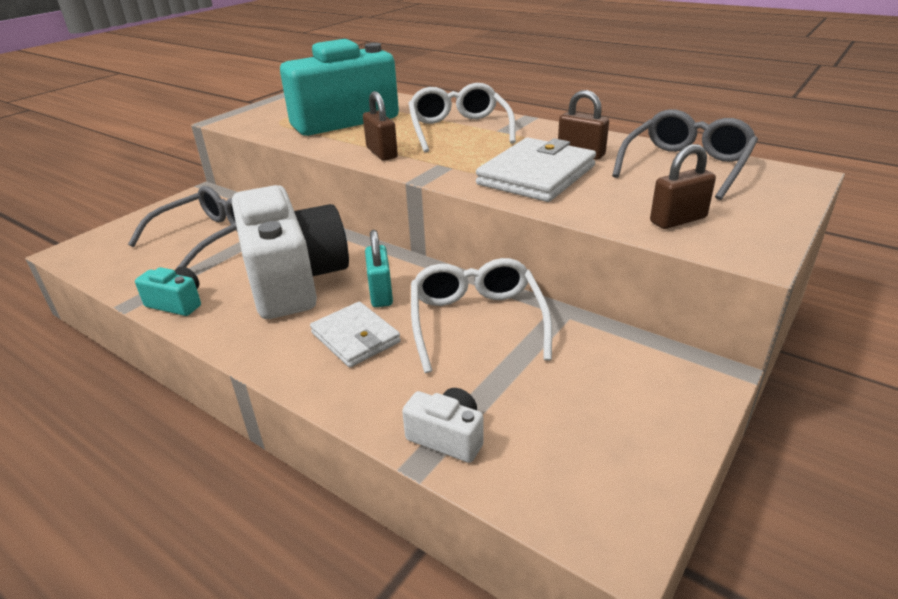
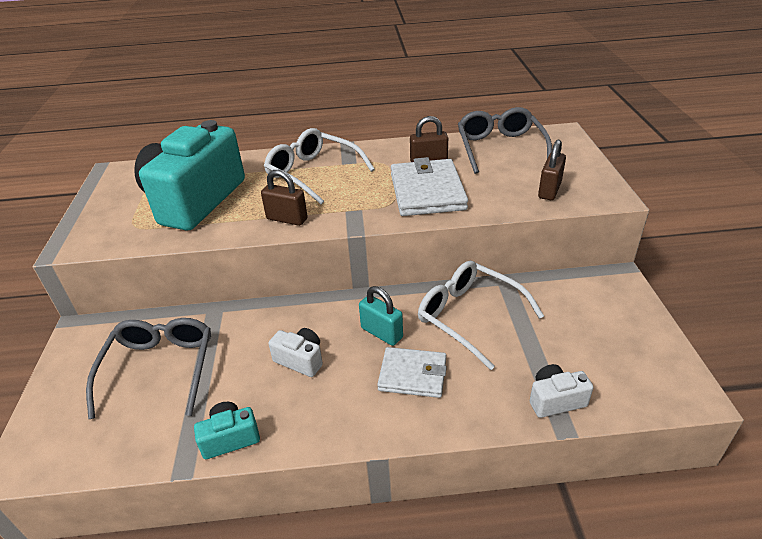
camera: 40 degrees left, 5 degrees up
white camera [232,185,349,319] -> white camera [268,328,323,377], size x0.41

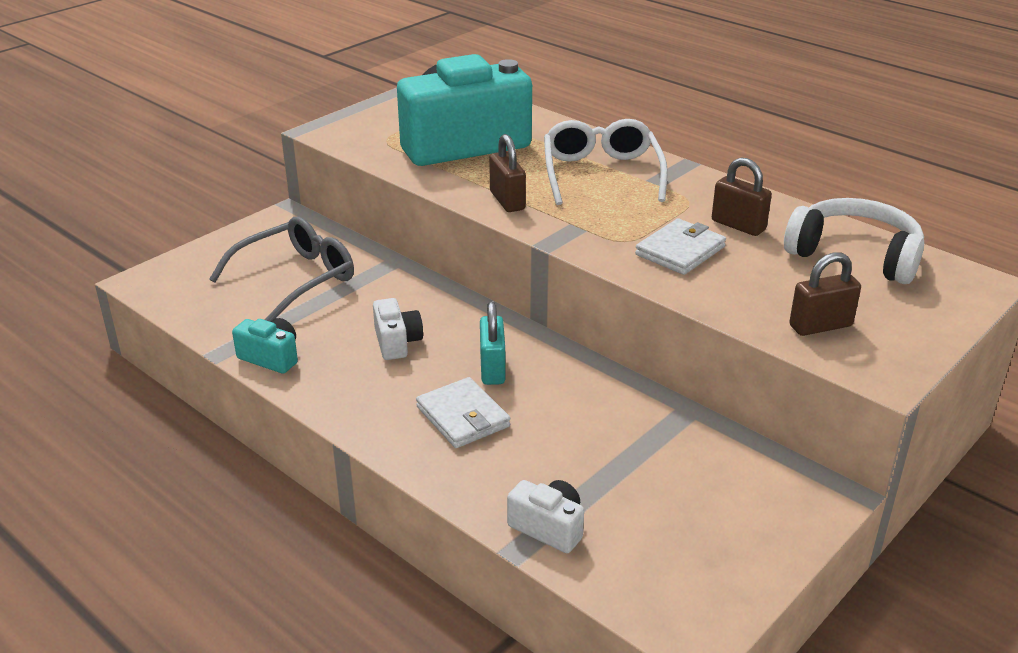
camera: 45 degrees right, 5 degrees down
white wallet [391,157,468,216] -> white wallet [635,218,726,275], size x0.64
white glasses [418,261,544,370] -> none
grey glasses [458,107,552,174] -> white headphones [784,198,924,284]

